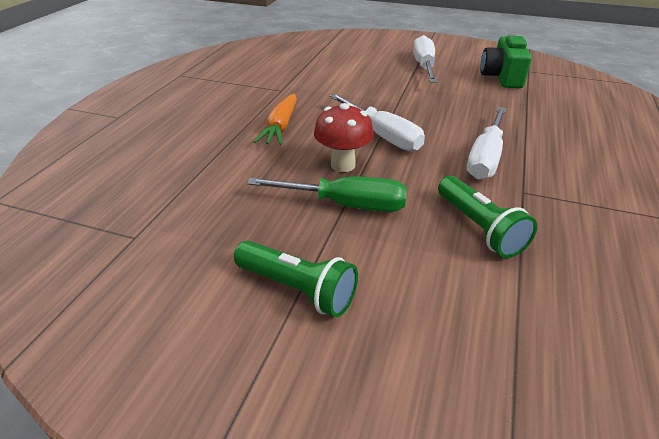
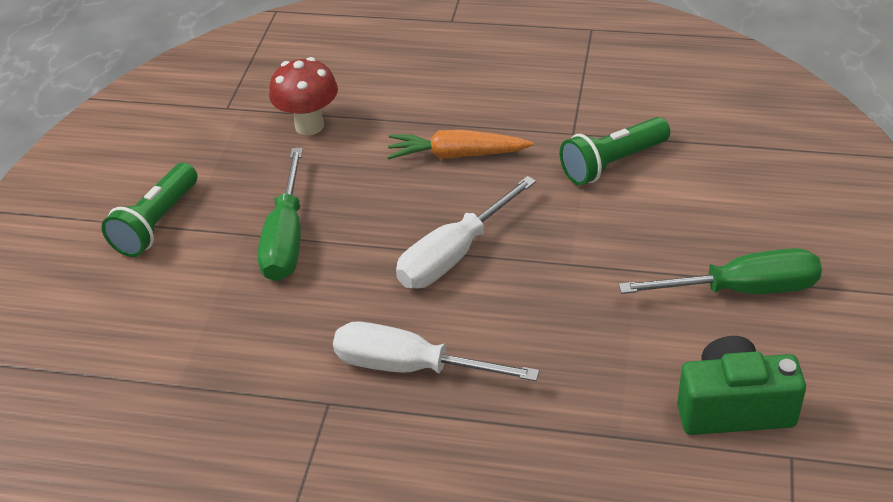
camera: 85 degrees right, 5 degrees up
red mushroom [314,103,374,172] -> red mushroom moved to [269,57,338,135]
white screwdriver [413,35,437,83] -> green screwdriver [619,248,822,294]
green flashlight [438,176,537,258] -> green flashlight moved to [560,117,670,185]

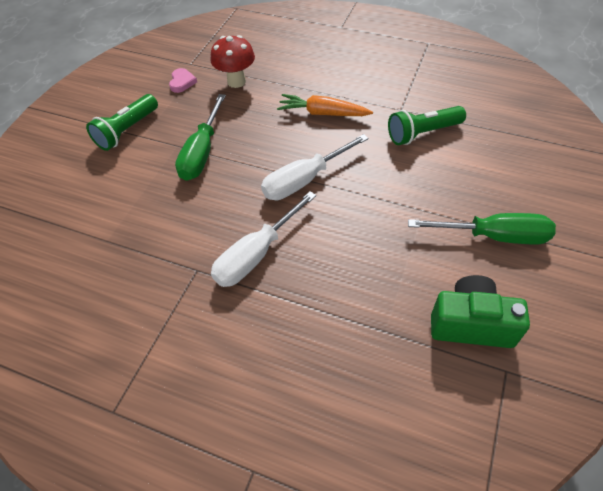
camera: 10 degrees right, 10 degrees up
white screwdriver [333,321,539,381] -> white screwdriver turned 75 degrees counterclockwise [211,191,316,287]
none -> pink heart [169,68,197,93]

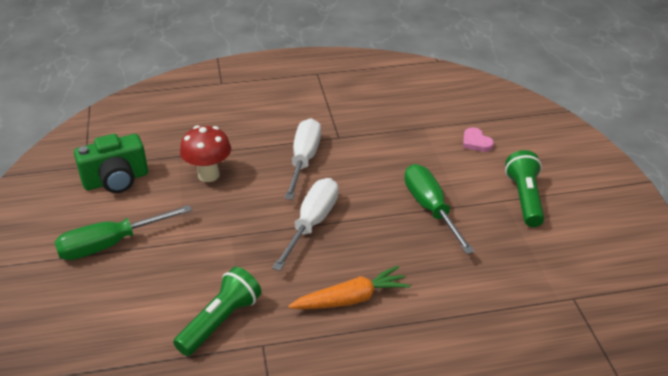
camera: 145 degrees right, 15 degrees down
pink heart [169,68,197,93] -> pink heart moved to [463,127,494,152]
red mushroom [211,35,255,88] -> red mushroom moved to [180,125,231,182]

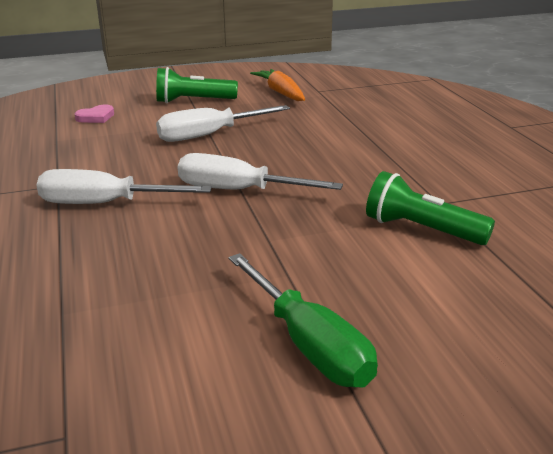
camera: 95 degrees left, 10 degrees down
green camera [74,134,148,193] -> none
red mushroom [180,125,231,182] -> none
orange carrot [288,266,410,309] -> orange carrot moved to [250,69,305,101]
green screwdriver [404,164,475,254] -> white screwdriver [156,105,290,142]

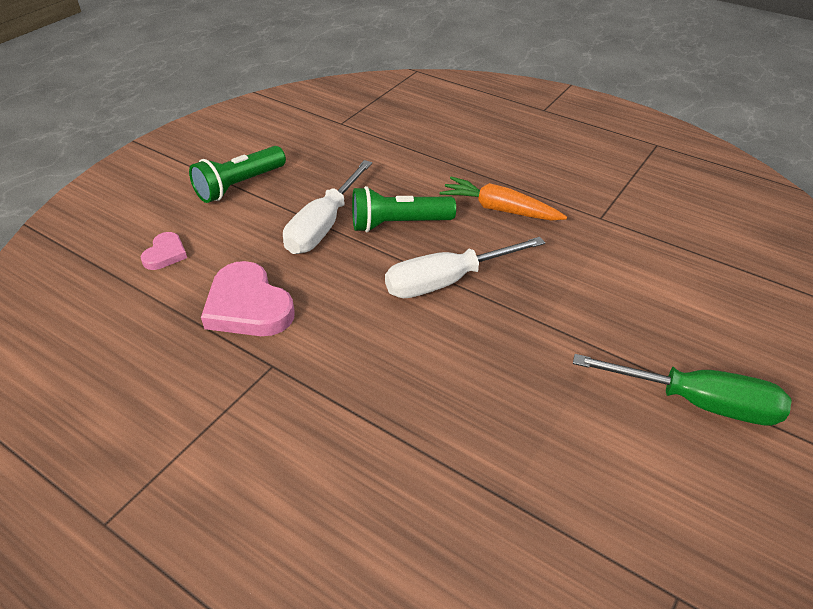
camera: 40 degrees left, 15 degrees up
white screwdriver [36,169,212,204] -> none
orange carrot [250,69,305,101] -> orange carrot moved to [439,176,567,221]
green flashlight [366,171,495,245] -> green flashlight moved to [352,186,456,232]
none -> pink heart [201,261,295,336]

